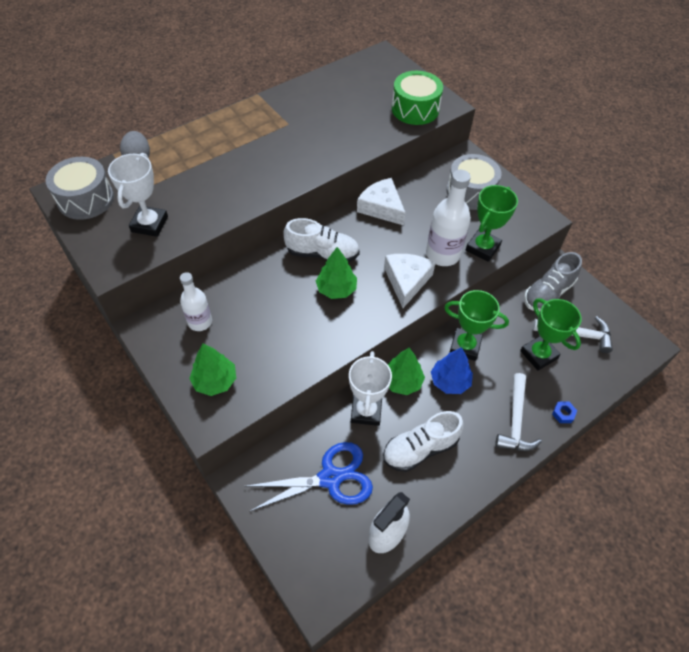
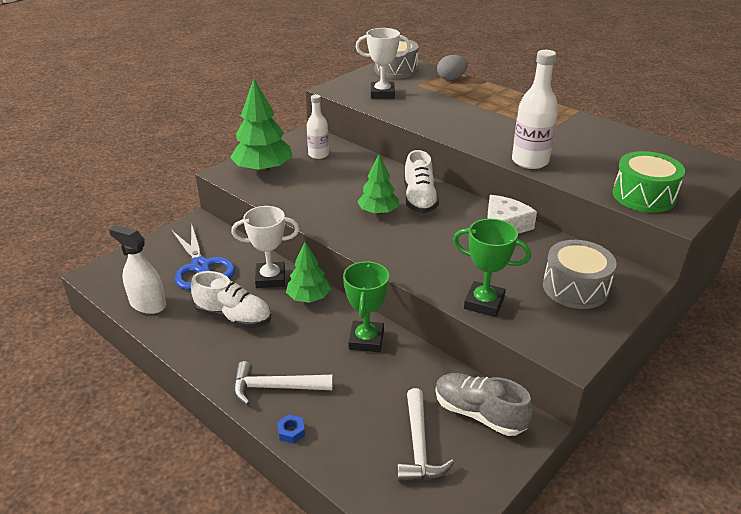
camera: 80 degrees right, 20 degrees down
green tree [189,344,236,396] -> green tree [230,79,293,173], size x1.61
white shoe [383,411,464,472] -> white shoe turned 150 degrees clockwise [191,271,271,328]
white cheese [384,254,436,308] -> none
white bottle [426,170,471,266] -> white bottle moved to [512,50,558,169]
blue tree [431,347,473,394] -> none
green trophy [520,298,582,371] -> none

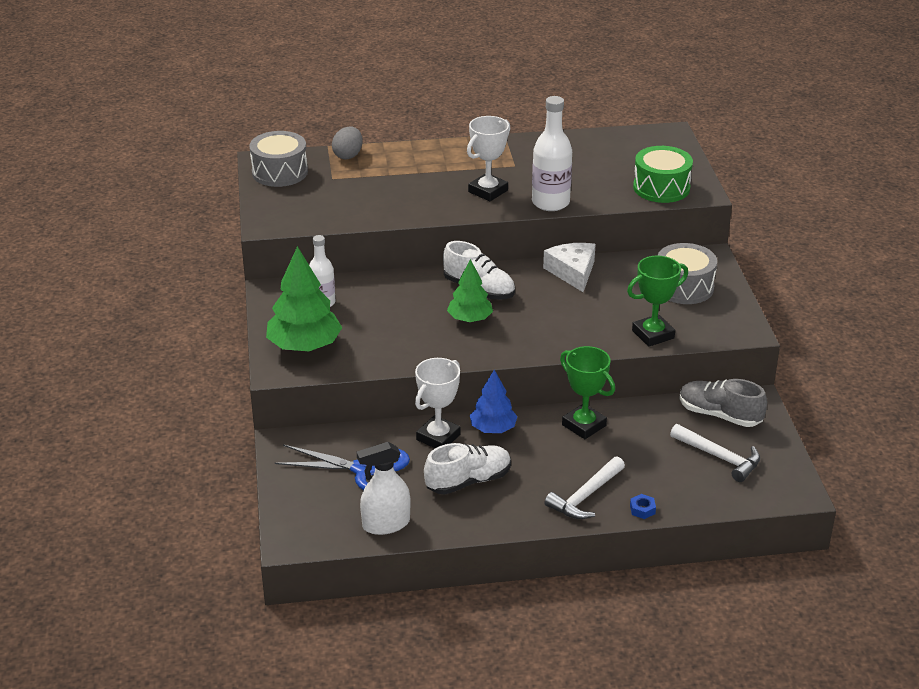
camera: 50 degrees left, 0 degrees up
green tree [286,242,331,303] -> blue tree [470,370,518,433]
white trophy [356,28,411,99] -> white trophy moved to [467,116,510,201]
grey shoe [435,373,533,436] -> grey shoe turned 45 degrees clockwise [679,379,767,427]

